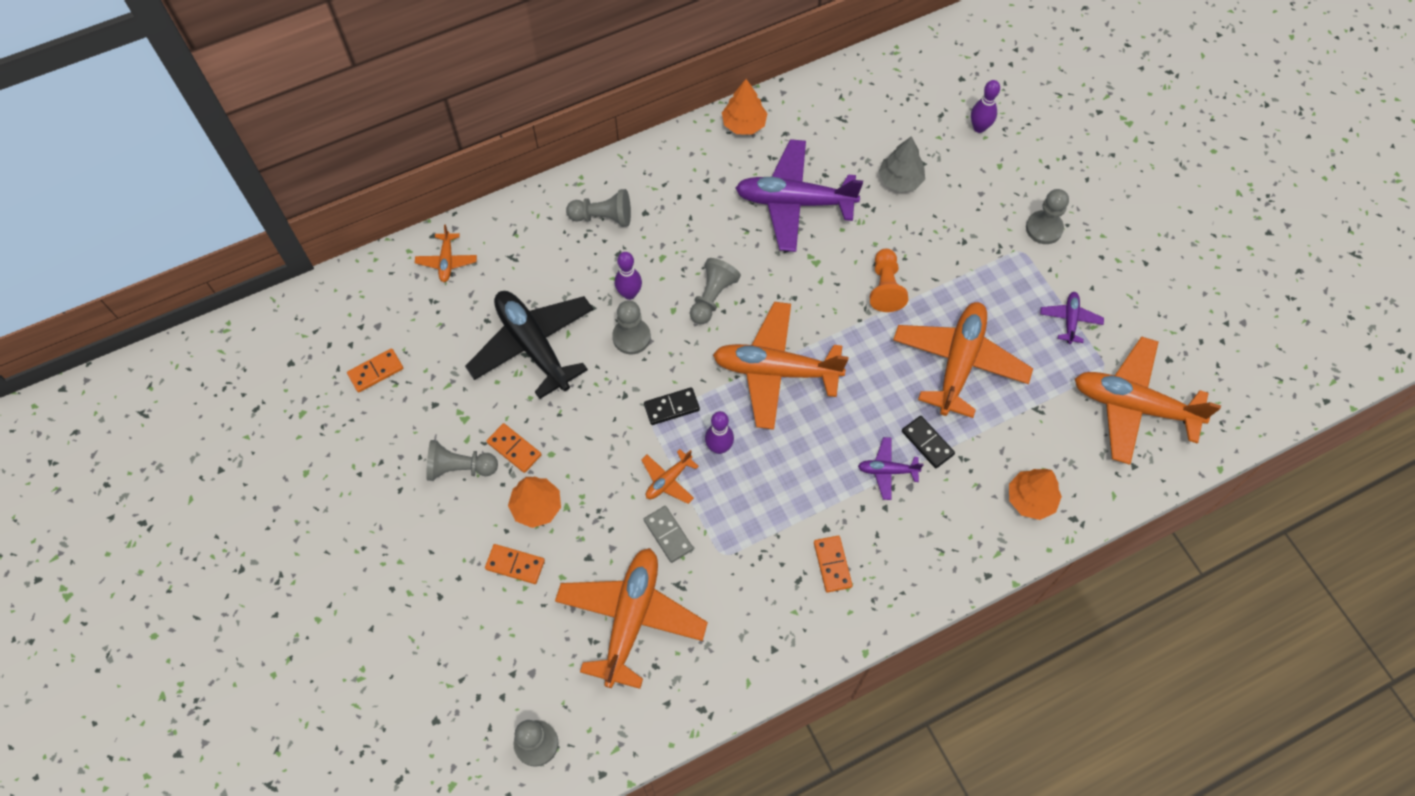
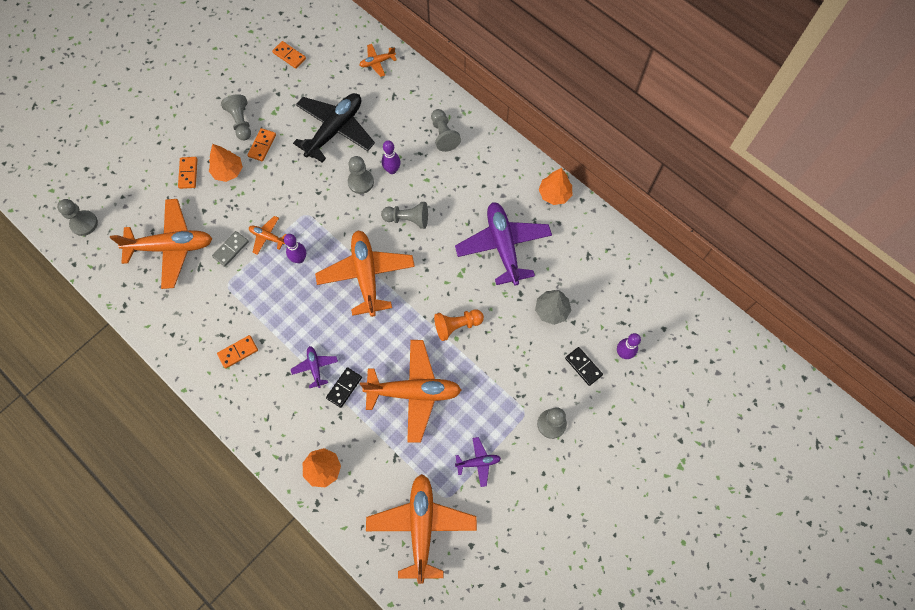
camera: 70 degrees right, 5 degrees up
black domino [644,387,700,425] -> black domino moved to [565,347,603,386]

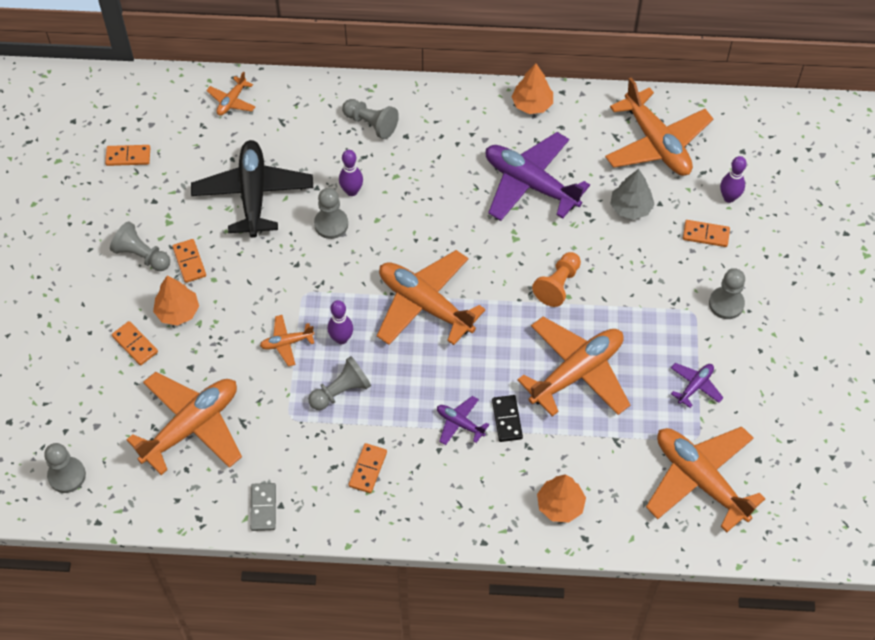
camera: 40 degrees left, 10 degrees down
grey domino [212,231,249,266] -> grey domino moved to [250,483,276,531]
grey pawn [381,202,428,229] -> grey pawn moved to [308,356,371,410]
black domino [565,347,603,386] -> orange domino [683,220,730,247]
none -> orange plane [605,78,713,176]

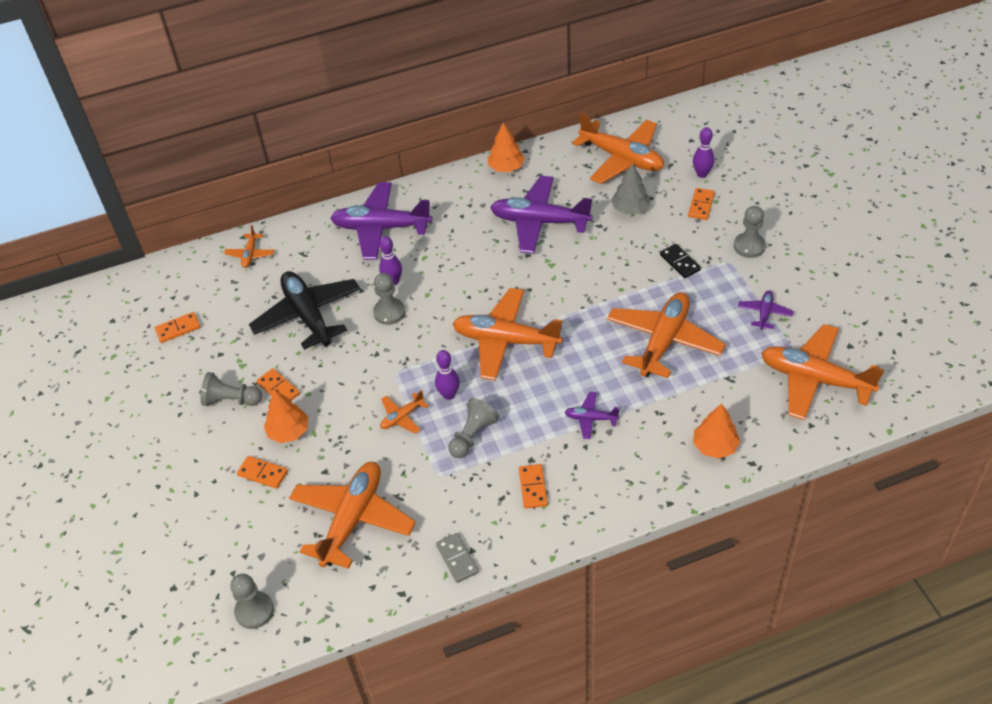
camera: 20 degrees left, 10 degrees down
grey pawn [342,99,399,139] -> purple plane [331,182,432,260]
black domino [492,395,523,442] -> black domino moved to [660,244,701,278]
orange pawn [532,252,581,307] -> none
orange domino [683,220,730,247] -> orange domino turned 60 degrees counterclockwise [688,188,715,220]

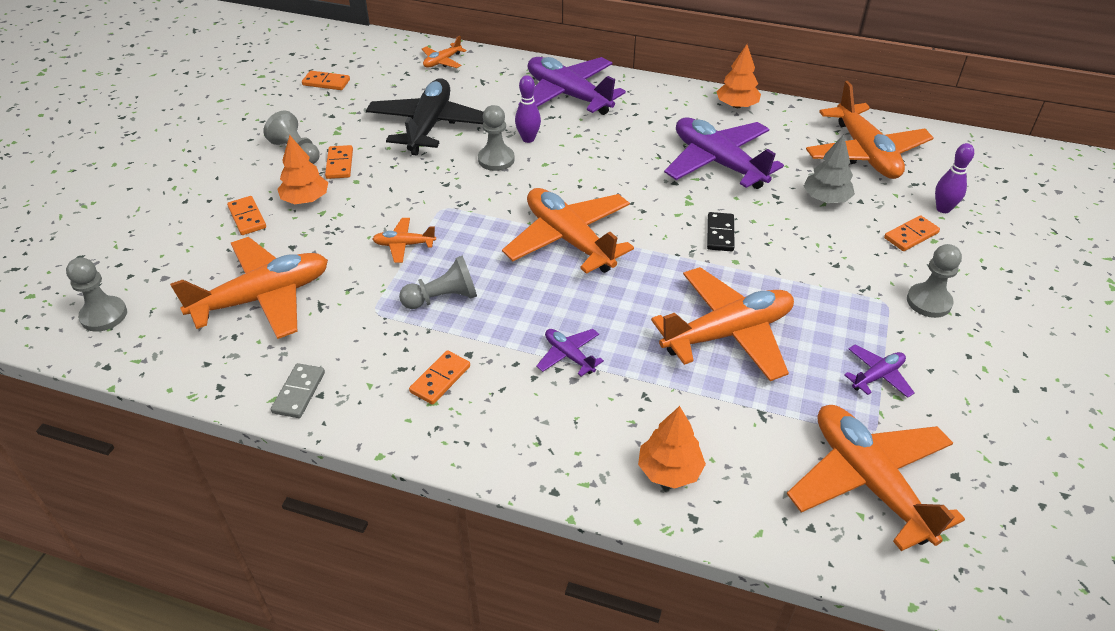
camera: 35 degrees right, 5 degrees down
purple bowling pin [435,350,460,400] -> none
black domino [660,244,701,278] -> black domino moved to [707,212,735,251]

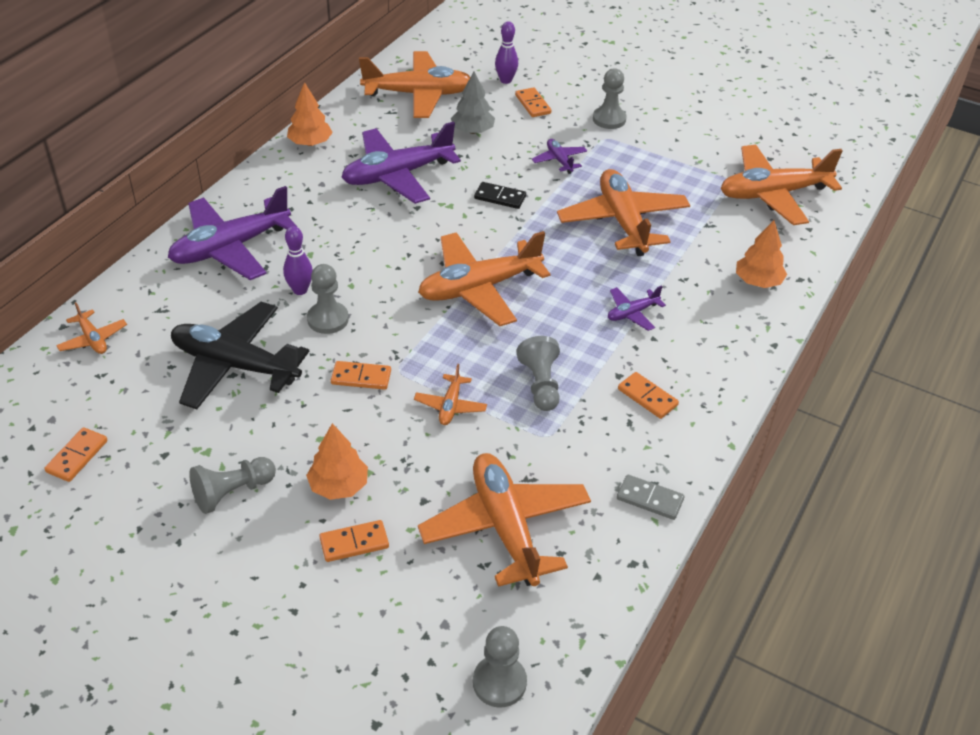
camera: 80 degrees left, 0 degrees up
orange domino [325,145,353,179] -> orange domino moved to [331,361,391,390]
purple plane [844,344,915,398] -> purple plane moved to [532,139,587,174]

